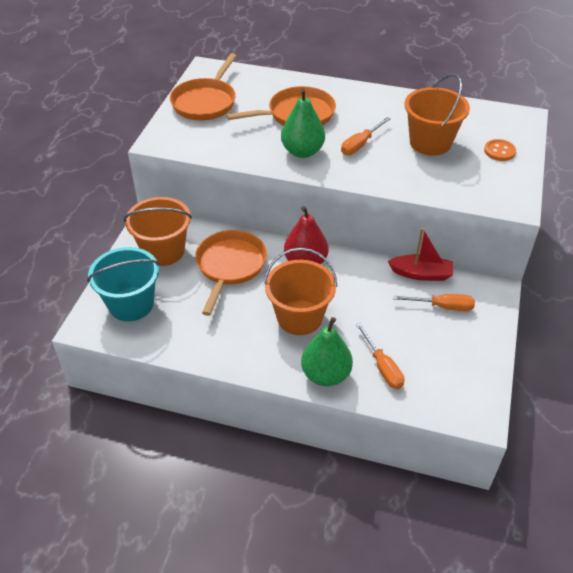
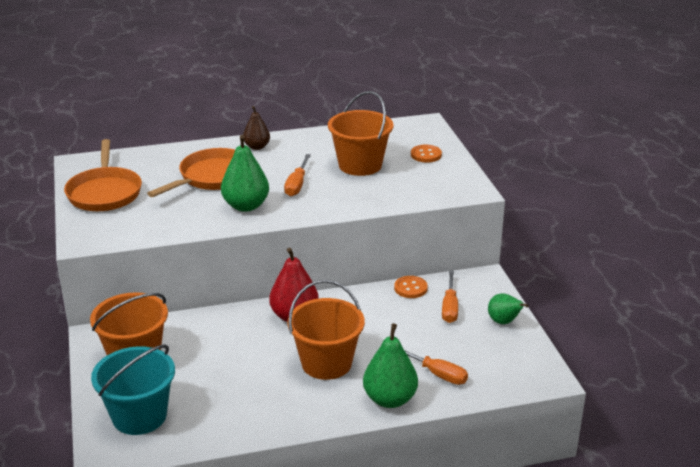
camera: 30 degrees left, 15 degrees down
orange pan [195,230,267,316] -> none
red boat [388,228,453,281] -> orange button [394,276,428,298]
orange screwdriver [393,294,475,311] -> orange screwdriver turned 120 degrees clockwise [442,270,458,323]
none -> brown pear [243,106,270,150]
none -> green pear [488,293,529,324]

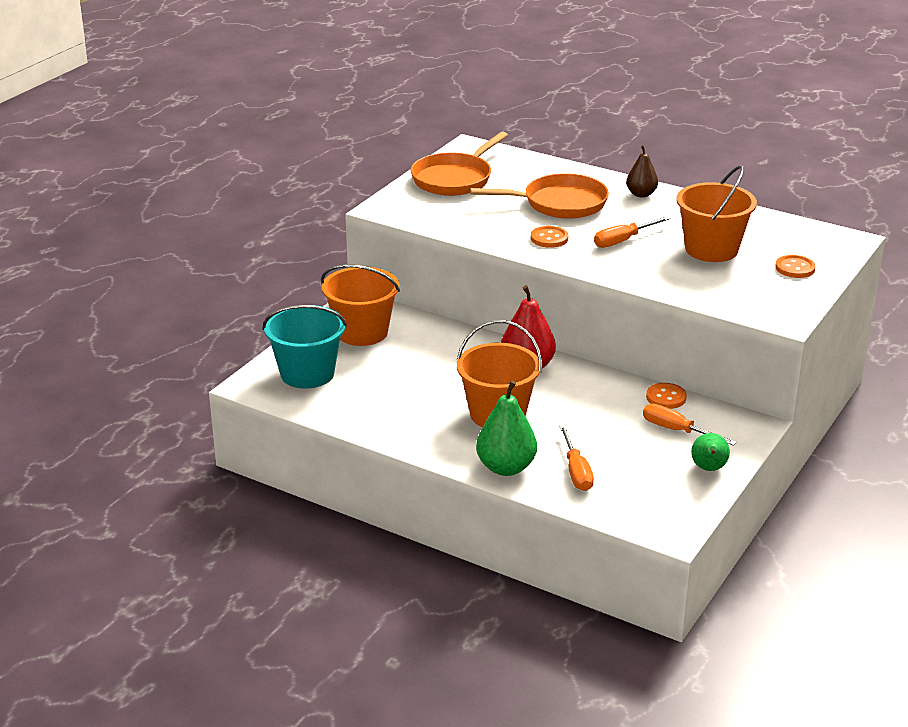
camera: 45 degrees right, 0 degrees up
green pear [221,135,269,212] -> orange button [531,226,568,248]
orange screwdriver [442,270,458,323] -> orange screwdriver turned 75 degrees clockwise [643,404,737,446]

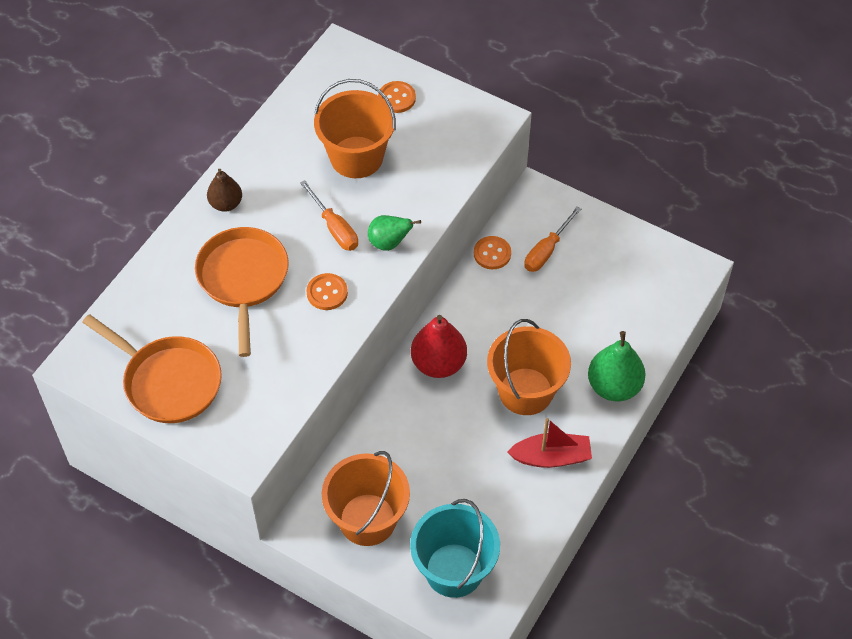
camera: 90 degrees left, 25 degrees up
orange screwdriver [559,425,594,491] -> none
green pear [691,433,730,471] -> green pear moved to [368,215,421,251]
none -> red boat [507,418,592,468]

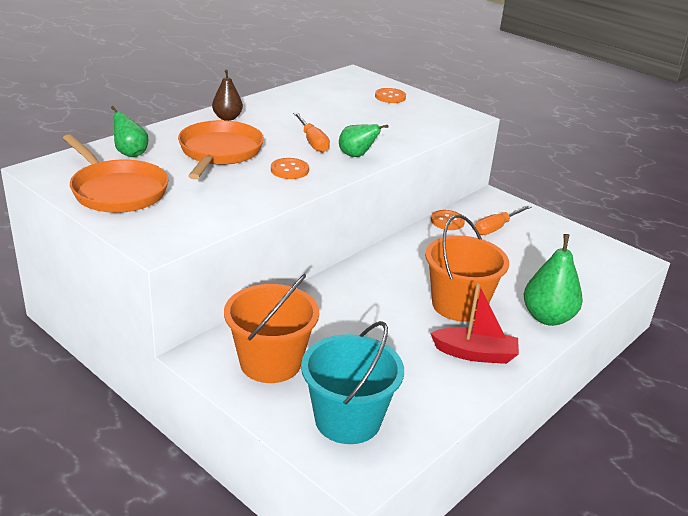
camera: 10 degrees right, 25 degrees down
orange bucket [314,79,396,178] -> none
red pear [411,315,467,378] -> none
none -> green pear [111,106,148,157]

